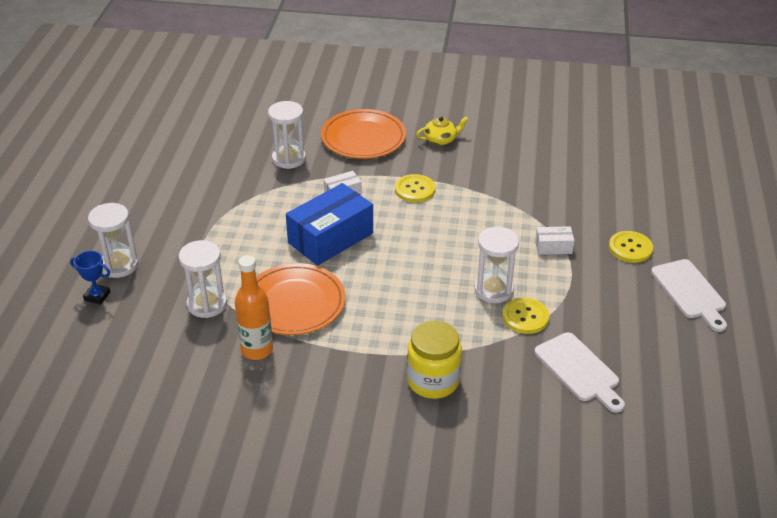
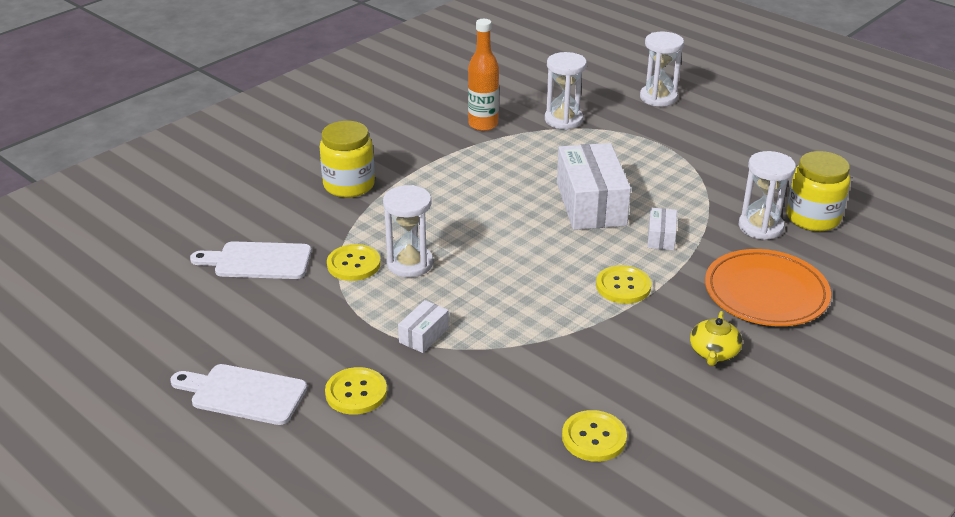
camera: 125 degrees right, 5 degrees down
blue trophy [70,251,110,305] -> none
orange plate [256,263,346,335] -> none
blue box [286,183,373,266] -> white box [557,143,631,230]
none -> yellow button [562,410,627,462]
none -> yellow jar [787,151,850,231]

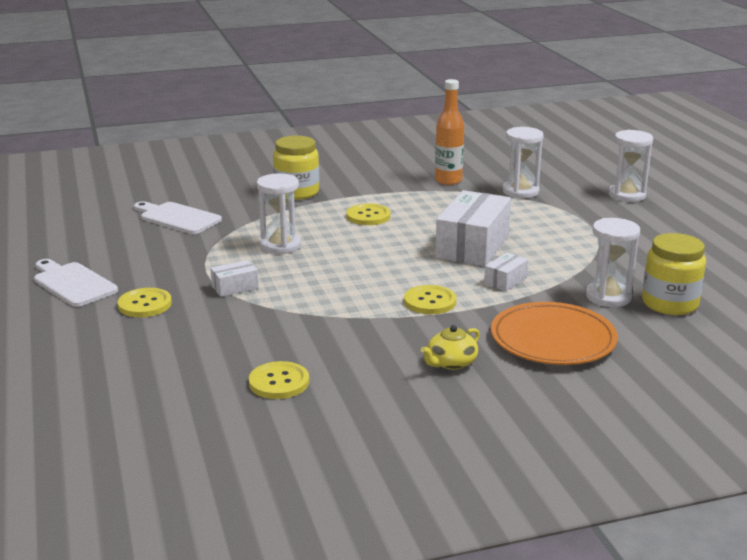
camera: 30 degrees right, 10 degrees down
yellow button [327,244,381,281] -> yellow button moved to [346,204,390,225]

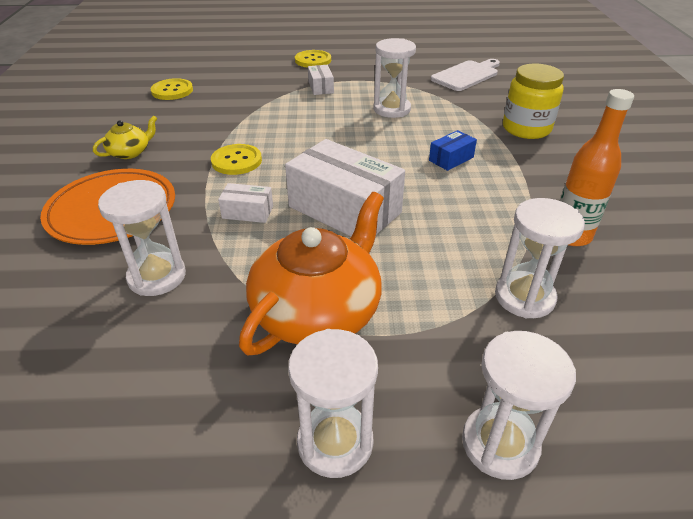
camera: 105 degrees right, 15 degrees up
white cutting board [34,259,118,307] -> none
yellow button [346,204,390,225] -> blue box [429,130,477,171]
yellow teapot [421,325,480,370] -> yellow teapot turned 75 degrees clockwise [93,116,157,159]
white box [484,252,528,291] -> white box turned 45 degrees counterclockwise [218,183,273,223]
yellow jar [642,233,706,315] -> none
none -> orange teapot [239,192,384,356]
none -> white hourglass [288,329,378,478]

